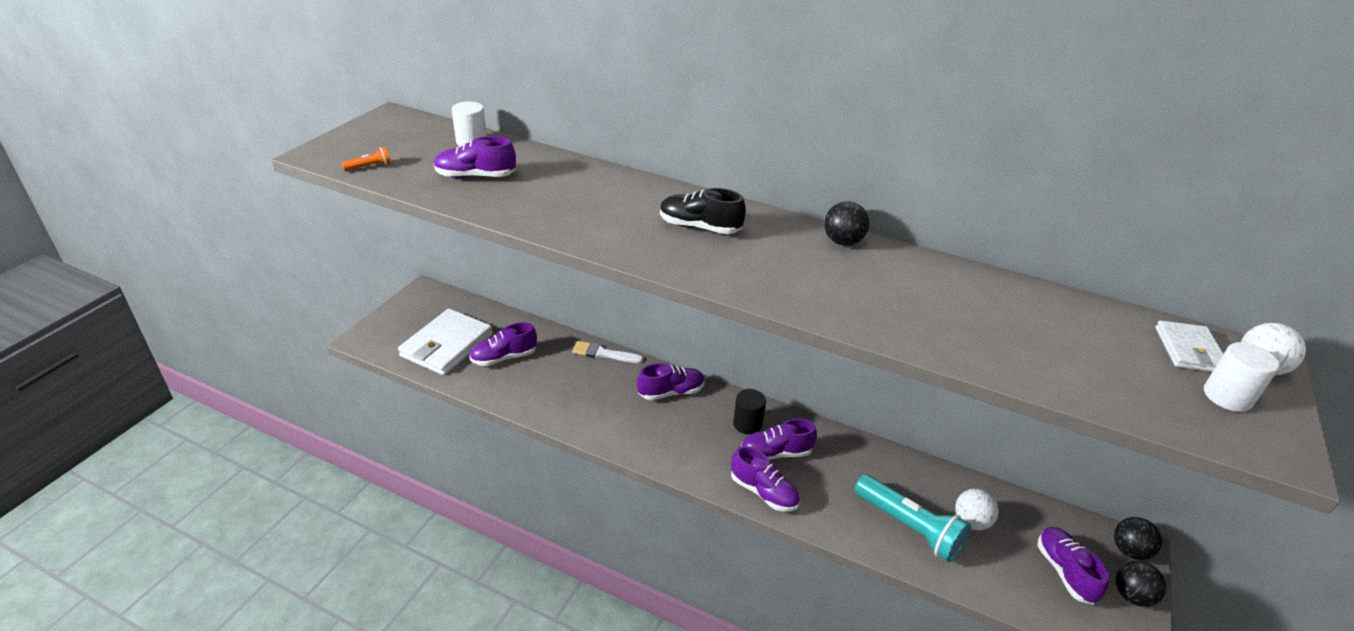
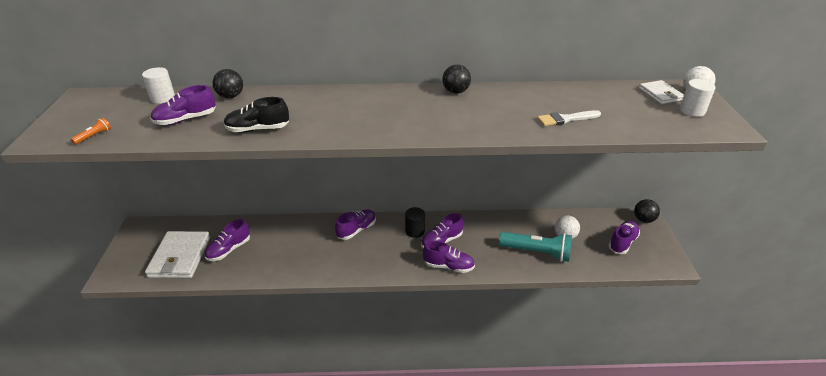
camera: 25 degrees left, 0 degrees up
white brush [572,341,643,363] -> white brush moved to [537,110,601,126]
black shoe [660,188,746,234] -> black shoe moved to [224,97,289,132]
purple shoe [1038,527,1109,604] -> purple shoe turned 75 degrees clockwise [609,221,640,254]
black ball [1116,561,1166,607] -> black ball moved to [213,69,243,98]

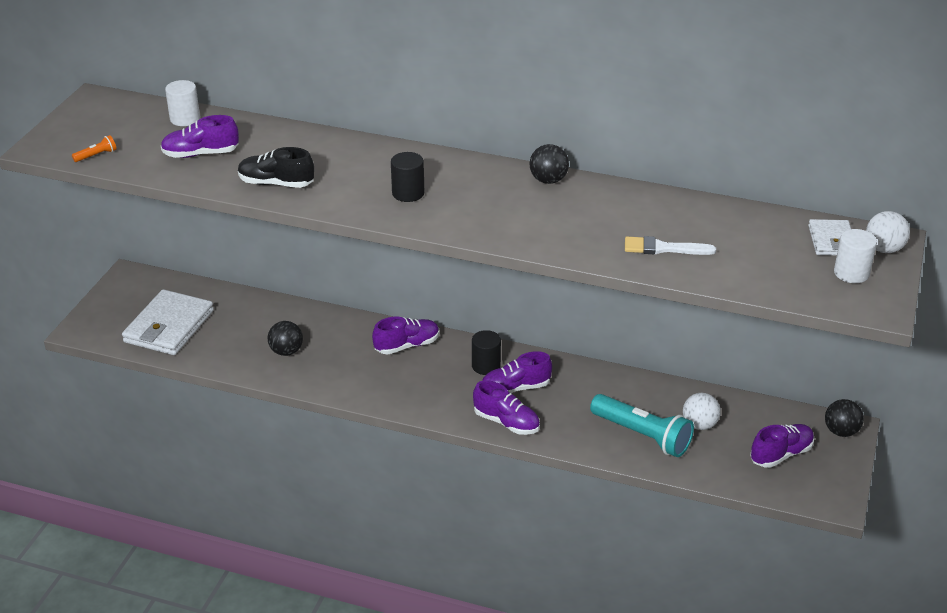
camera: 20 degrees right, 0 degrees up
purple shoe [205,219,250,261] -> none
black ball [213,69,243,98] -> black ball moved to [268,321,303,356]
none -> black cylinder [391,152,424,202]

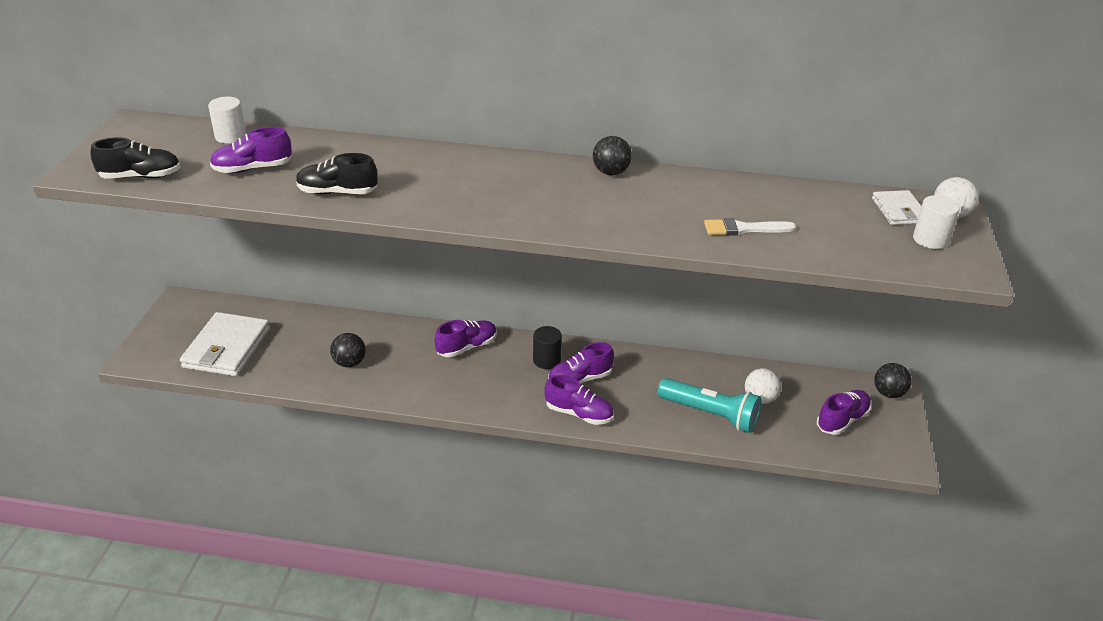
camera: 10 degrees left, 0 degrees up
orange flashlight [72,135,117,162] -> black shoe [90,137,181,179]
black cylinder [391,152,424,202] -> none

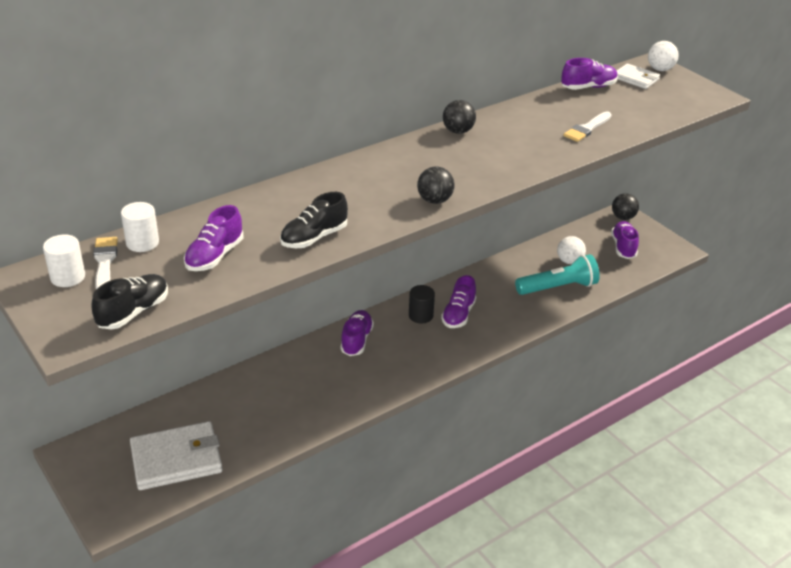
camera: 45 degrees left, 0 degrees up
white wallet [180,312,270,376] -> white wallet turned 75 degrees counterclockwise [130,421,223,490]
black ball [330,333,366,367] -> black ball moved to [417,167,455,204]
purple shoe [544,375,614,425] -> purple shoe moved to [561,58,618,90]
white cylinder [913,195,960,249] -> white cylinder moved to [43,234,85,287]
none -> white brush [93,237,118,289]

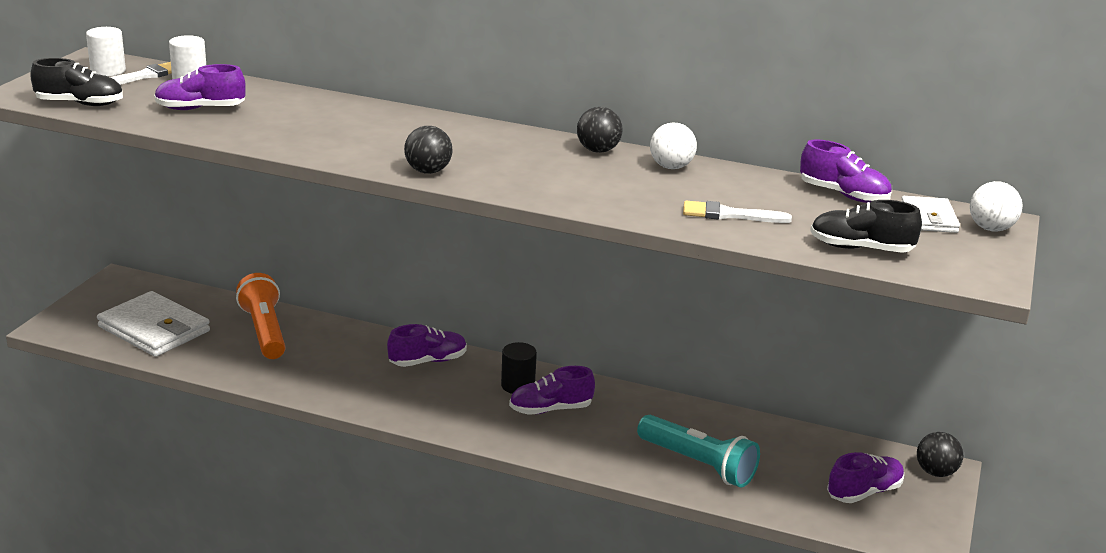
camera: 55 degrees right, 10 degrees down
black shoe [280,192,348,248] -> black shoe moved to [810,200,922,253]
white ball [557,236,586,264] -> white ball moved to [650,123,697,169]
none -> orange flashlight [236,273,285,359]

